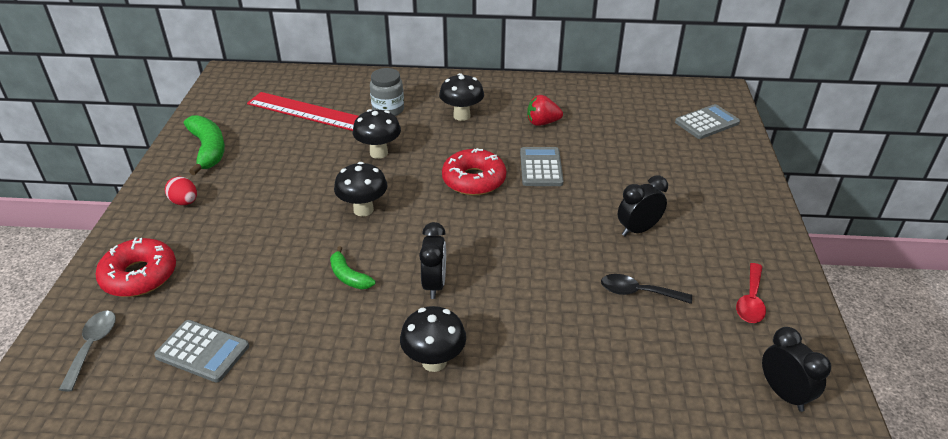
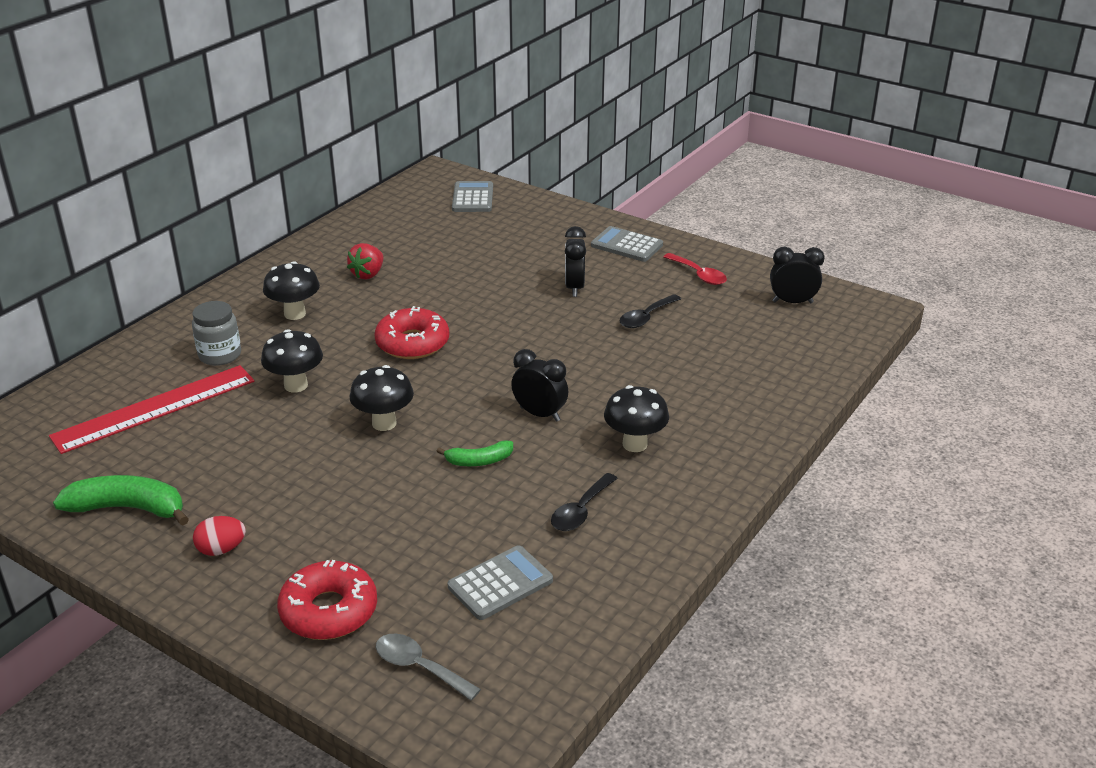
camera: 60 degrees left, 5 degrees down
grey calculator [520,147,564,186] -> grey calculator moved to [591,226,663,262]
none -> black spoon [551,473,618,531]

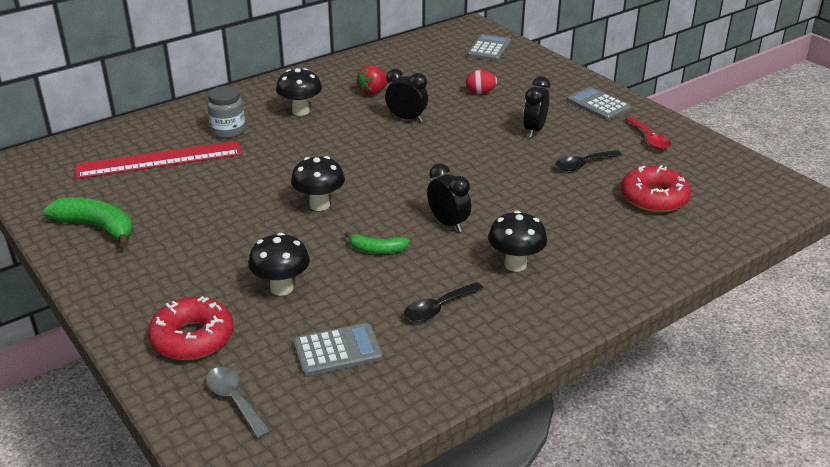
camera: 20 degrees right, 0 degrees up
red egg [193,516,246,556] -> red egg moved to [466,70,498,94]
black mushroom [261,329,323,392] -> black mushroom moved to [248,233,310,296]
red donut [374,306,449,359] -> red donut moved to [621,165,691,213]
black clock [770,247,825,303] -> black clock moved to [385,69,428,122]

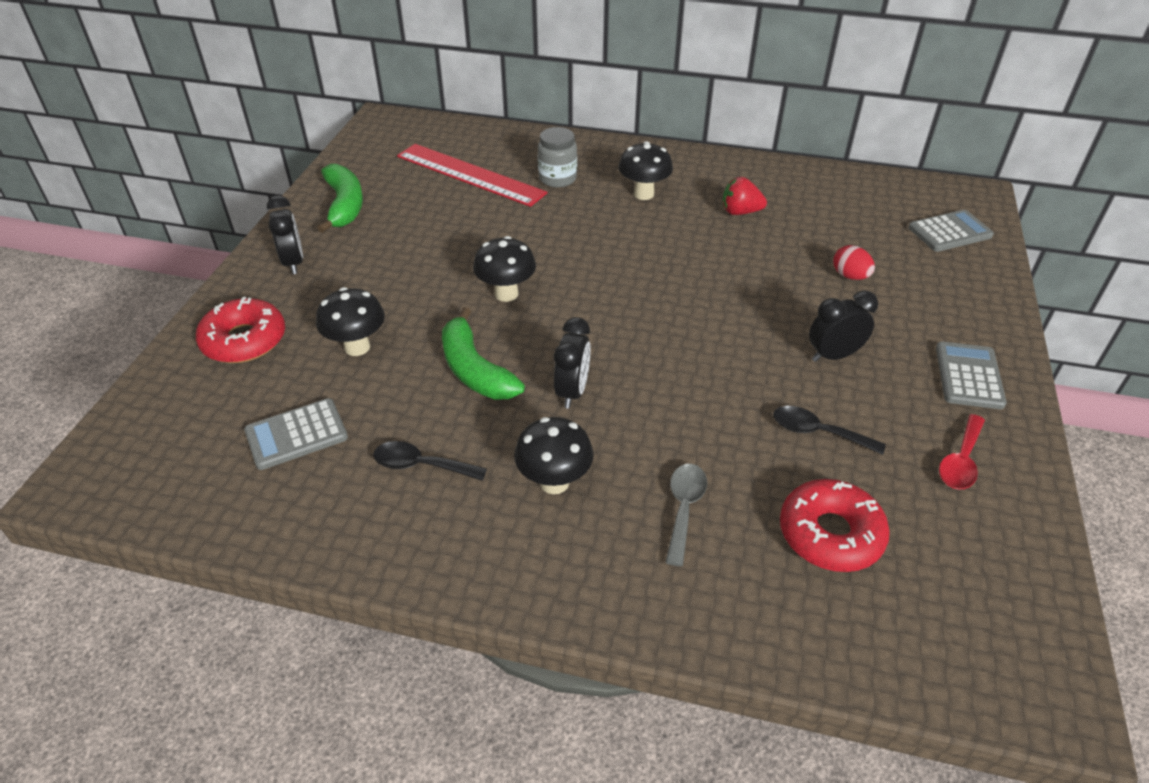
camera: 50 degrees right, 10 degrees up
grey spoon [206,367,271,439] -> grey spoon moved to [665,464,707,566]
grey calculator [294,323,383,376] -> grey calculator turned 120 degrees clockwise [244,398,348,470]
green banana [345,231,410,254] -> green banana [442,307,525,400], size x1.73
black clock [385,69,428,122] -> black clock moved to [267,196,303,274]

